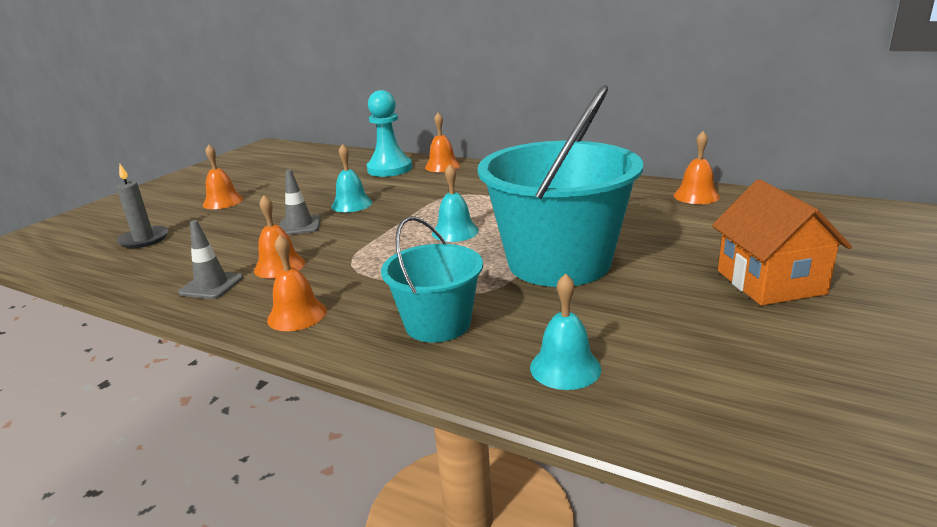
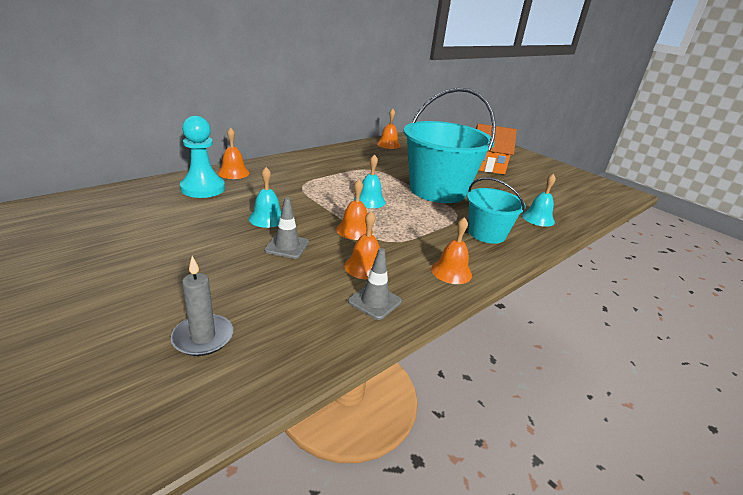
camera: 75 degrees left, 5 degrees up
orange bell [203,144,243,209] -> orange bell moved to [336,179,373,240]

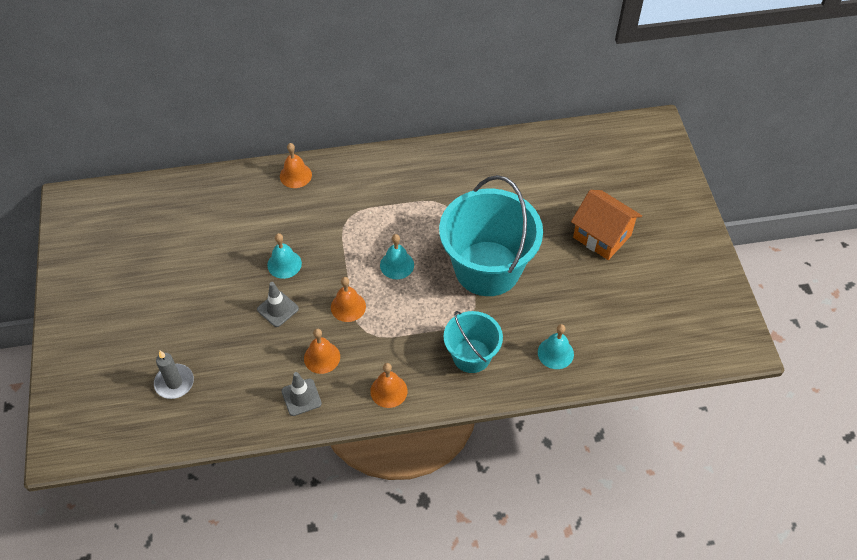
camera: 35 degrees right, 25 degrees up
turquoise pawn [180,116,225,198] -> none
orange bell [377,109,400,149] -> none

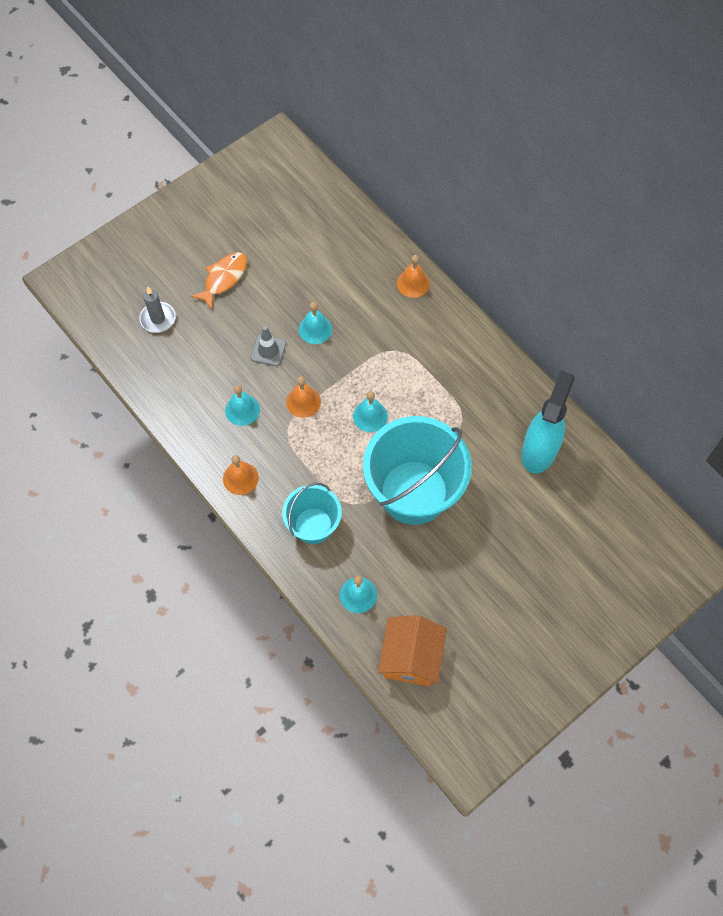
camera: 60 degrees right, 10 degrees up
grey traffic cone [281,372,322,416] -> none
orange bell [304,329,340,374] -> turquoise bell [225,385,260,426]
orange house [571,190,642,260] -> orange house moved to [378,615,447,686]
none -> orange fish [191,252,247,310]
none -> turquoise spray bottle [521,371,575,474]

